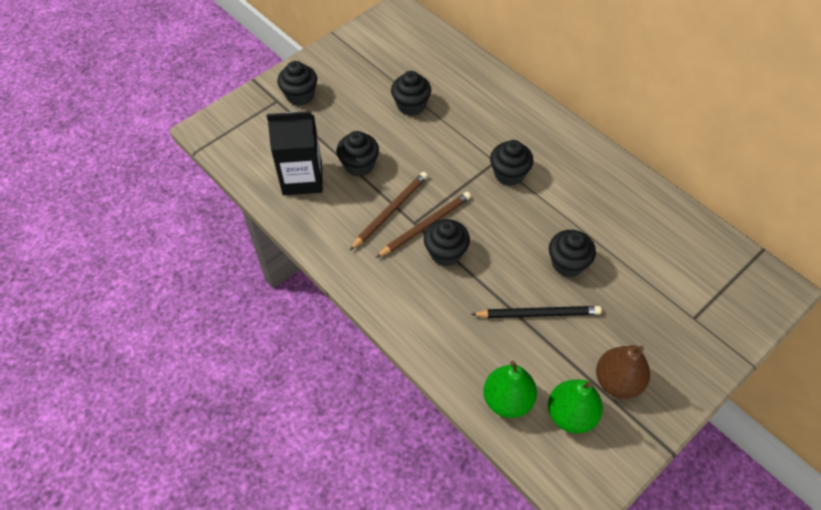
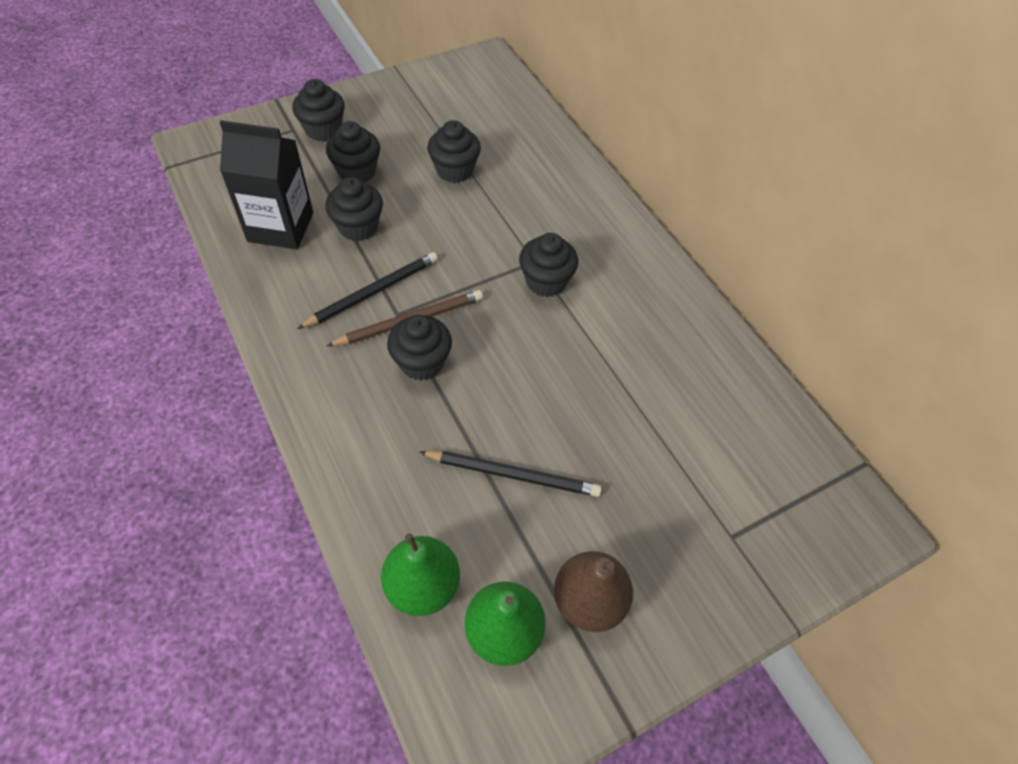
camera: 10 degrees right, 0 degrees up
brown pencil [350,172,428,250] -> black pencil [297,252,438,329]
black cupcake [549,230,596,277] -> black cupcake moved to [326,121,380,182]

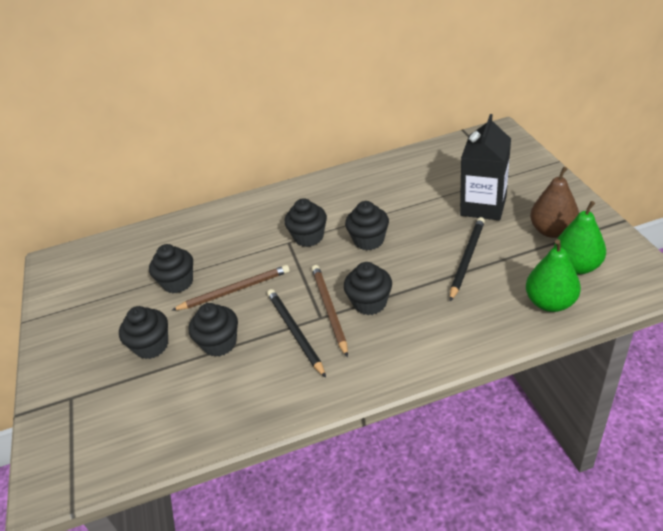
camera: 70 degrees left, 15 degrees down
black carton [220,120,313,249] -> black carton moved to [460,114,511,220]
black cupcake [292,79,345,141] -> black cupcake moved to [345,201,389,250]
none -> brown pencil [171,265,290,311]

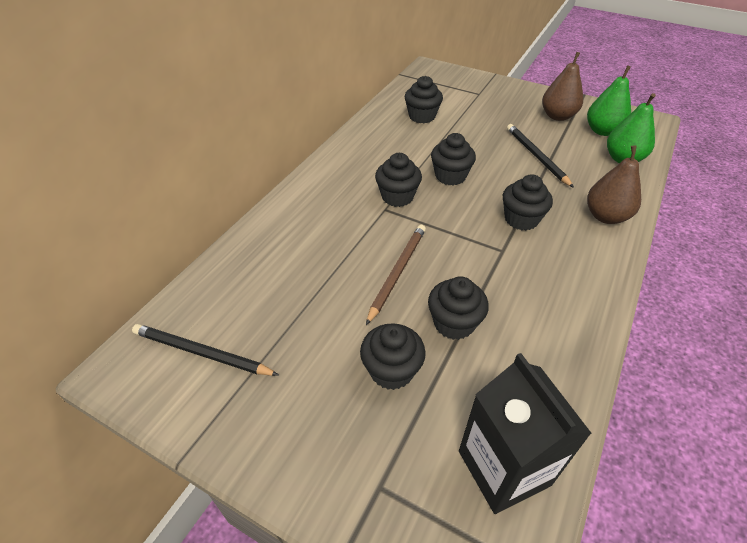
camera: 50 degrees left, 5 degrees up
black cupcake [149,244,193,293] -> black cupcake moved to [404,76,443,123]
black pencil [267,289,326,378] -> black pencil moved to [132,324,278,376]
brown pencil [312,265,348,357] -> none
black carton [460,114,511,220] -> black carton moved to [459,353,592,514]
none -> brown pear [587,145,641,224]

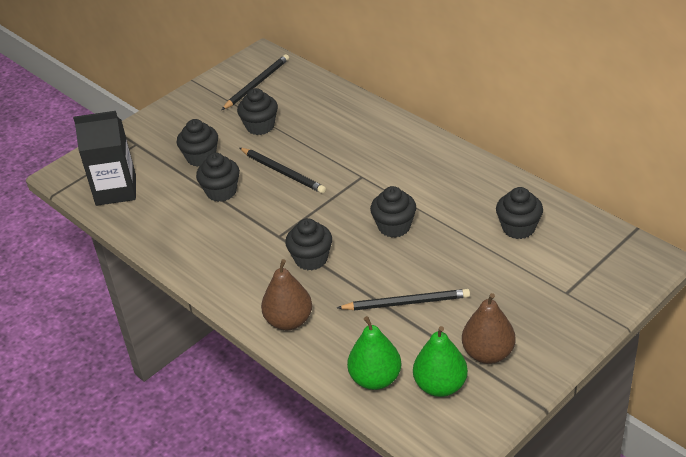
camera: 110 degrees right, 5 degrees down
brown pencil [366,225,426,325] -> black pencil [240,148,326,194]
black cupcake [375,153,422,207] -> black cupcake moved to [237,88,278,135]

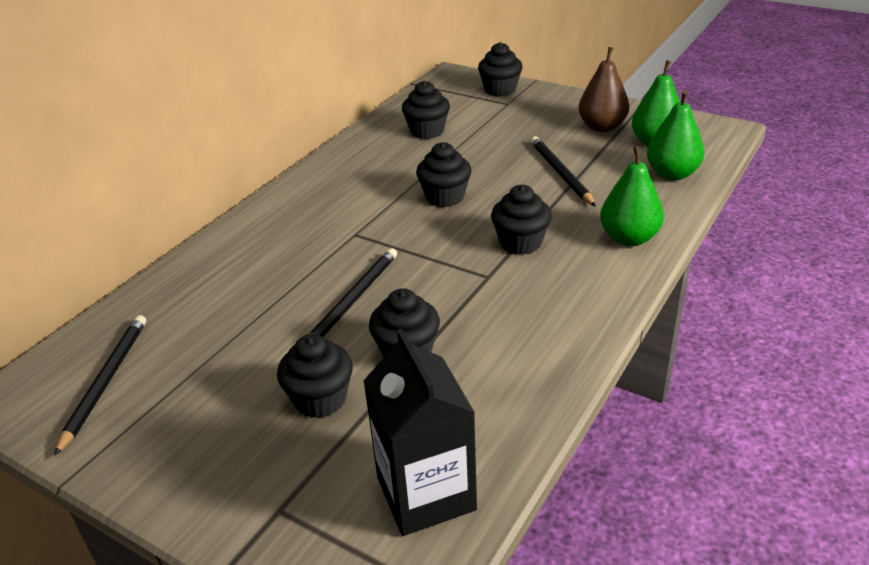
camera: 105 degrees left, 5 degrees down
black pencil [222,54,289,110] -> black pencil turned 75 degrees clockwise [54,315,146,456]
black cupcake [237,88,278,135] -> black cupcake moved to [478,42,523,97]
brown pear [261,259,312,330] -> green pear [600,146,664,246]

